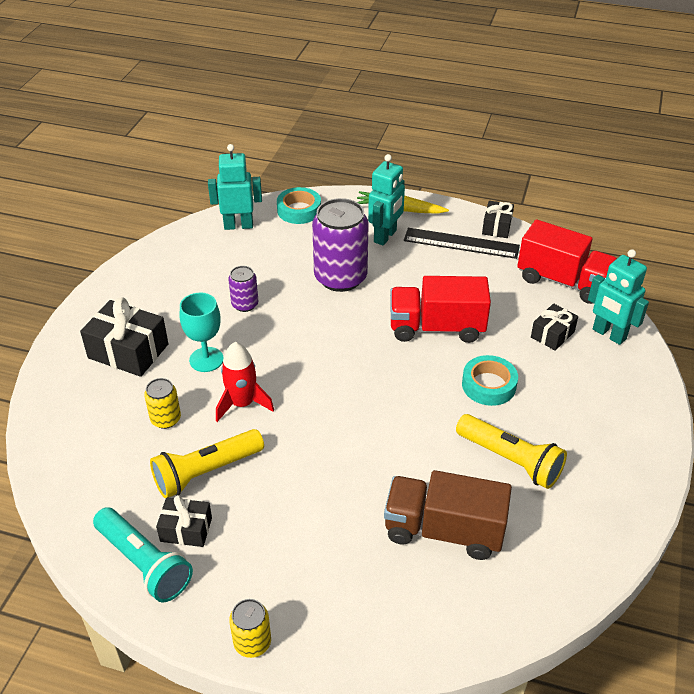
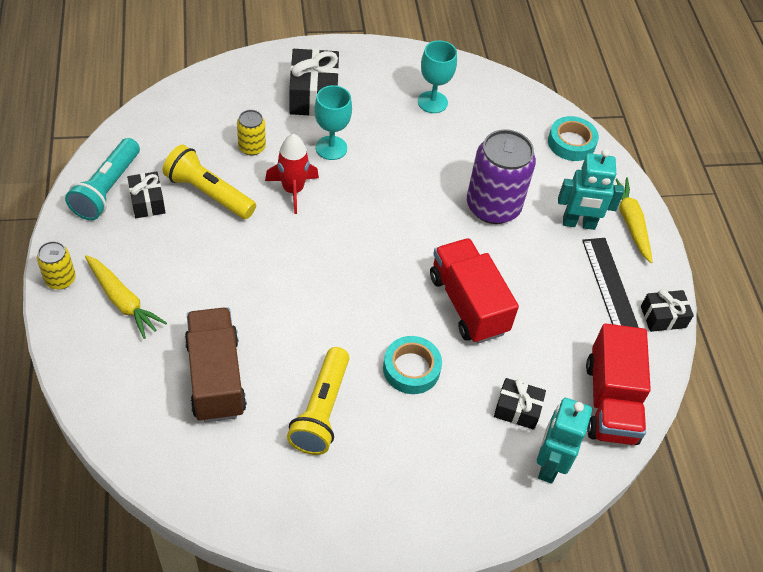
camera: 60 degrees right, 10 degrees up
turquoise robot [208,144,262,230] -> none
purple can [228,266,258,312] -> none
none -> yellow carrot [85,255,167,339]
none -> turquoise goblet [418,40,457,113]

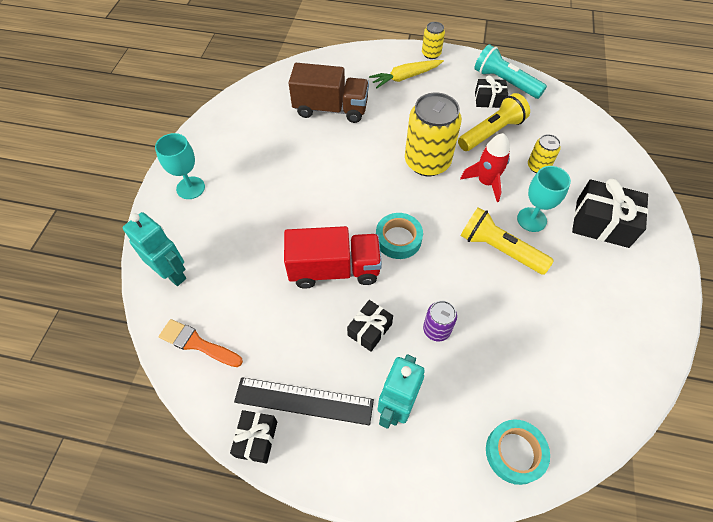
camera: 115 degrees right, 5 degrees up
yellow flashlight [287,347,349,455] -> yellow flashlight moved to [461,207,554,275]
turquoise tape [383,336,442,394] -> turquoise tape moved to [376,213,423,259]
turquoise goblet [418,40,457,113] -> turquoise goblet moved to [155,133,205,199]
purple can [467,129,536,224] -> purple can [423,301,457,341], size x0.49
black gift [494,378,546,430] -> black gift moved to [347,300,393,352]
red truck [586,324,651,445] -> orange brush [159,319,243,367]
yellow carrot [613,177,653,263] -> none
none -> yellow can [405,93,462,176]

